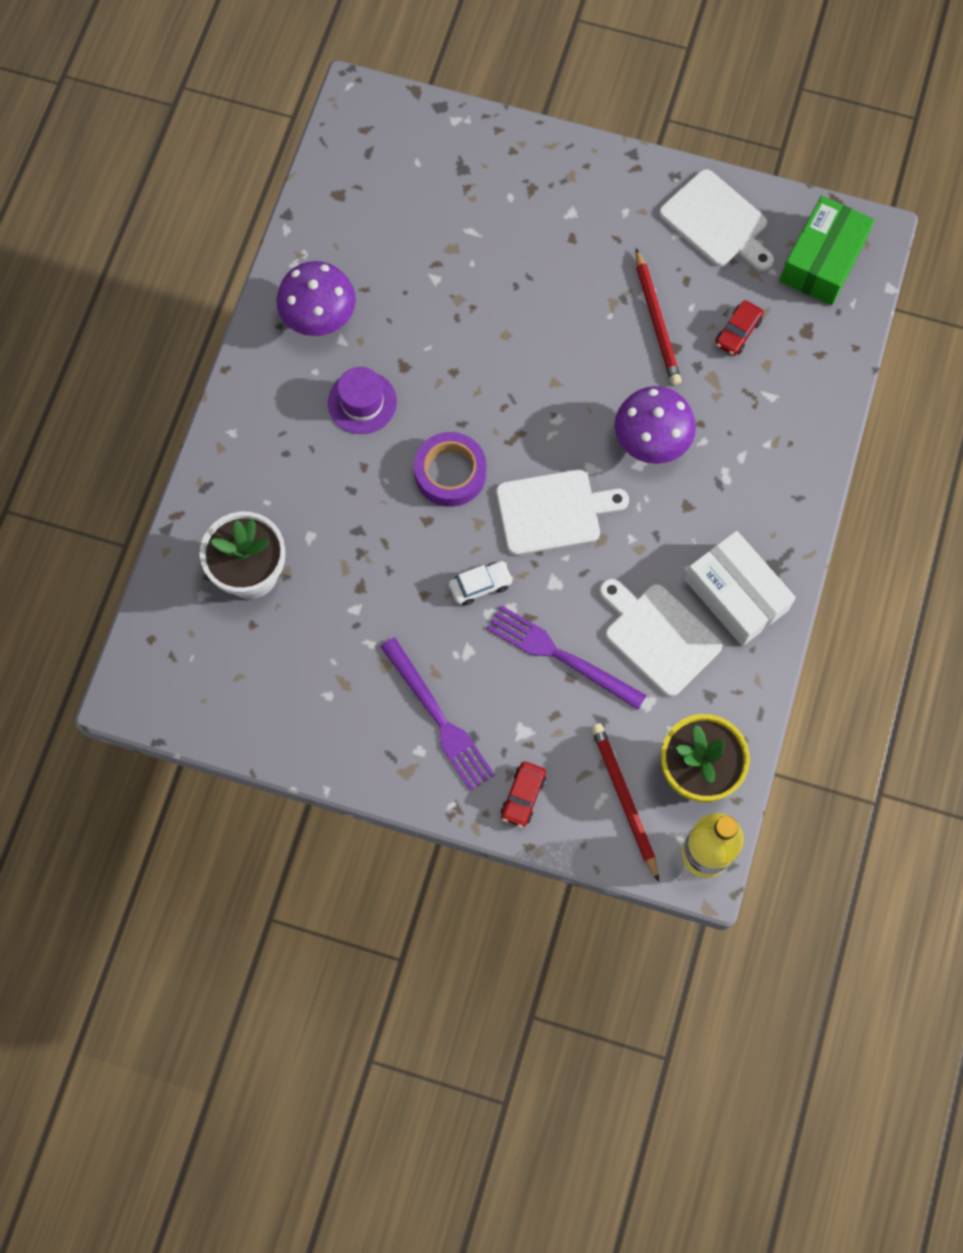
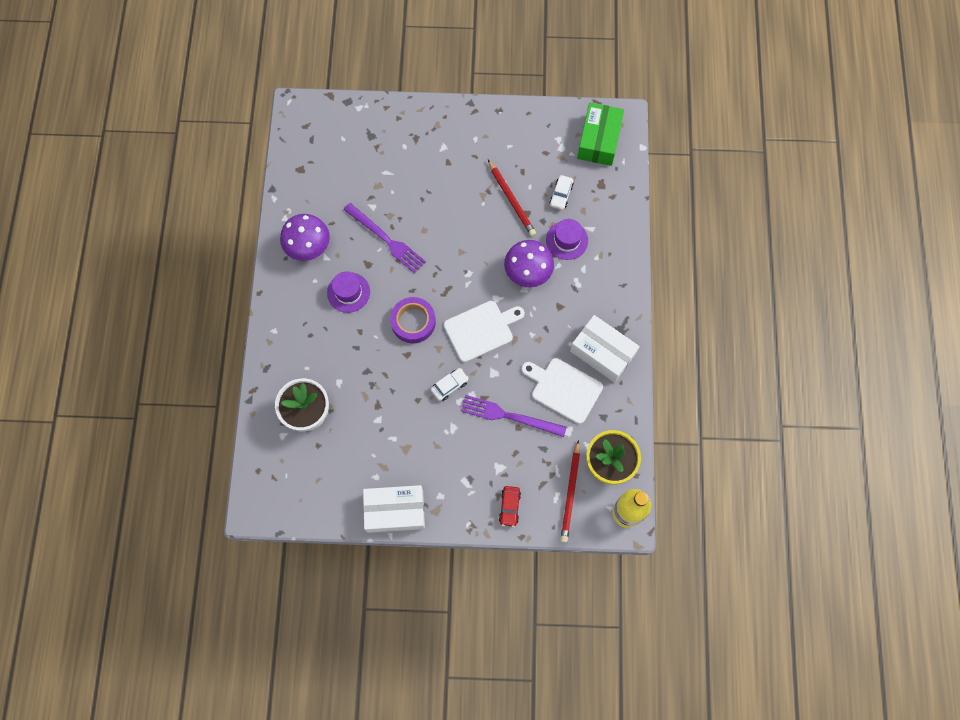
camera: 15 degrees left, 0 degrees up
purple fork [380,637,495,791] -> purple fork moved to [343,203,426,273]
red pencil [591,723,659,882] -> red pencil turned 135 degrees counterclockwise [560,440,580,543]
white cutting board [659,169,774,271] -> none
red car [715,300,764,356] -> white car [549,175,574,210]
none -> white box [363,485,425,533]
none -> purple hat [546,219,588,260]

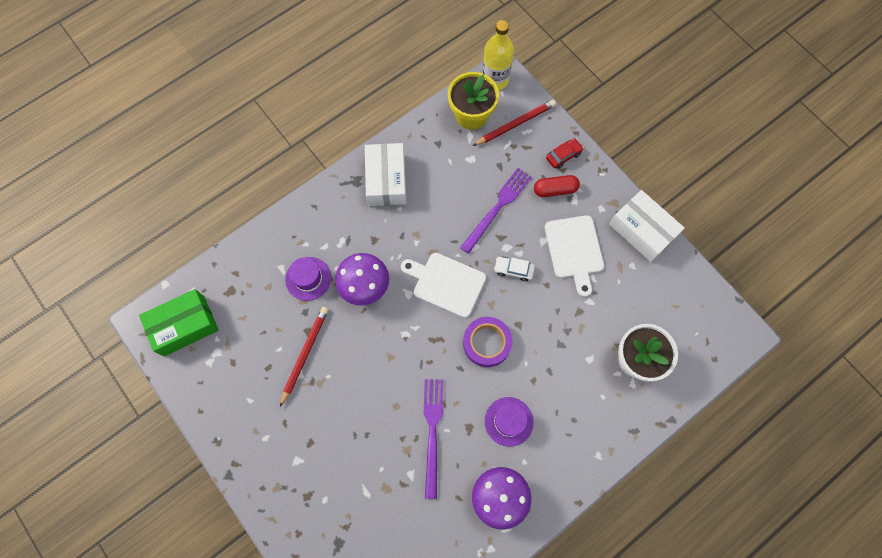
camera: 130 degrees left, 0 degrees up
purple fork [461,395,567,437] -> purple fork turned 120 degrees counterclockwise [460,168,532,254]
white cutting board [521,358,603,424] -> white cutting board moved to [545,215,604,297]
white car [549,175,574,210] -> none
none -> red capsule [534,175,580,197]

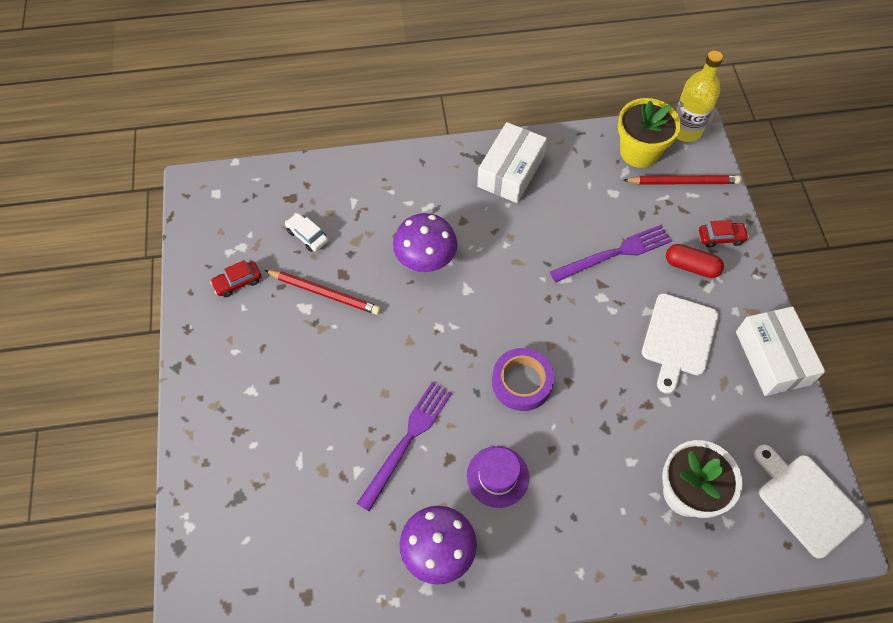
camera: 30 degrees right, 10 degrees down
green box [139,289,219,356] -> none
red pencil [280,307,328,407] -> red pencil turned 60 degrees clockwise [265,270,381,315]
purple hat [285,257,331,301] -> none
white cutting board [401,253,486,318] -> white cutting board moved to [754,445,865,559]
white car [494,257,535,281] -> white car moved to [285,213,328,252]
none -> red car [210,260,261,297]

